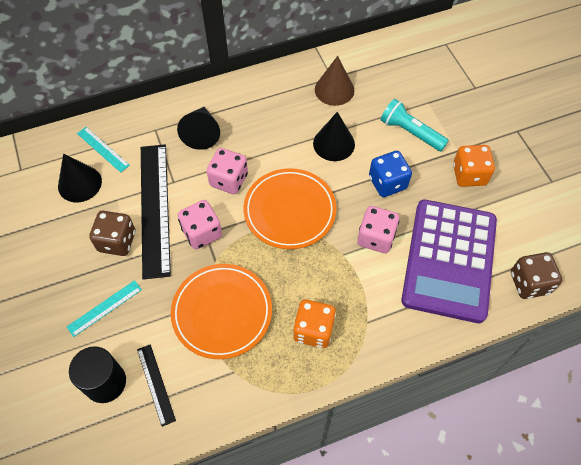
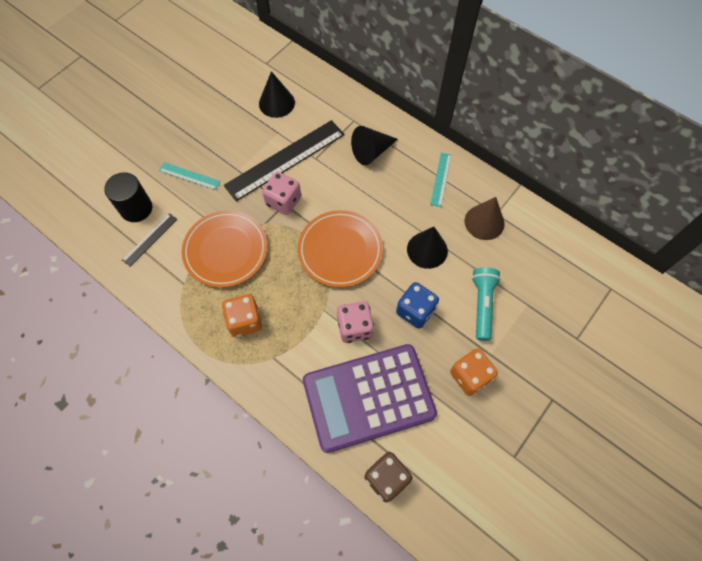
camera: 60 degrees right, 5 degrees up
turquoise ruler [77,127,130,173] -> turquoise ruler moved to [430,153,452,207]
brown dice [89,211,135,256] -> none
pink dice [207,148,248,194] -> none

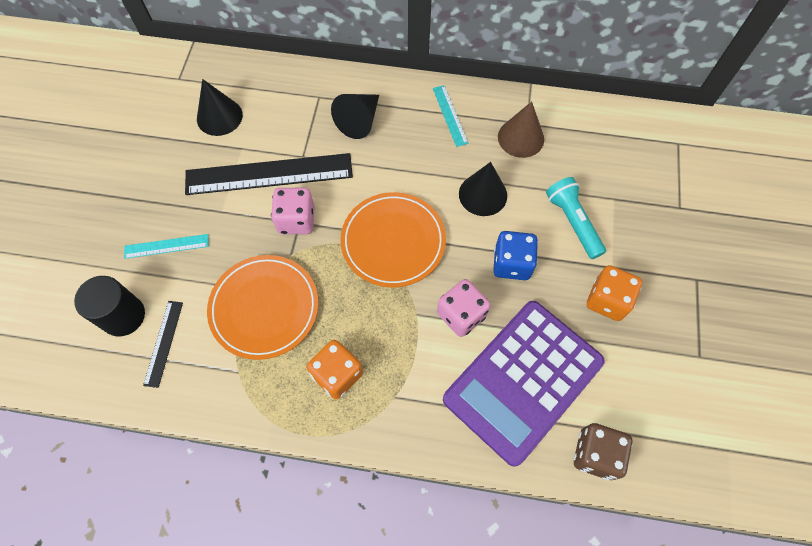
camera: 30 degrees left, 0 degrees up
black ruler [224,120,345,201] -> black ruler turned 60 degrees clockwise [185,153,353,195]

